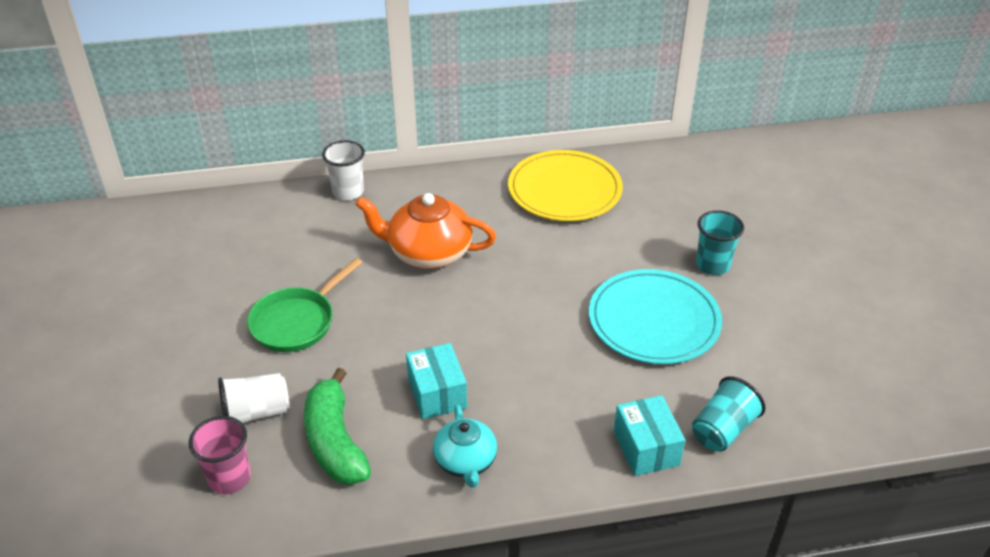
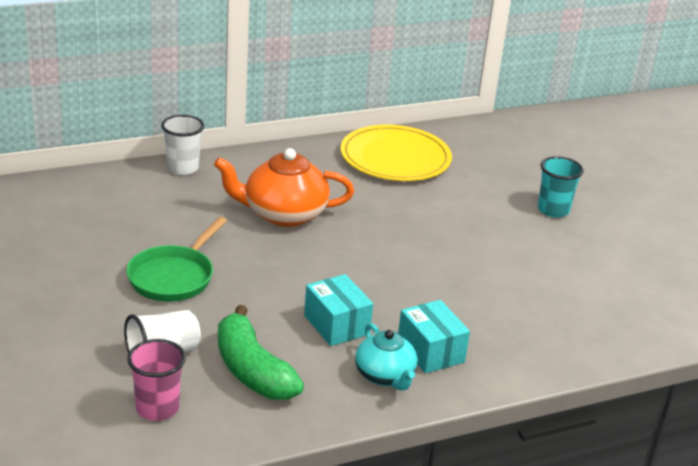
camera: 15 degrees left, 10 degrees down
turquoise plate [589,269,722,364] -> none
turquoise box [614,395,685,476] -> turquoise box moved to [398,300,470,374]
turquoise cup [692,376,766,452] -> none

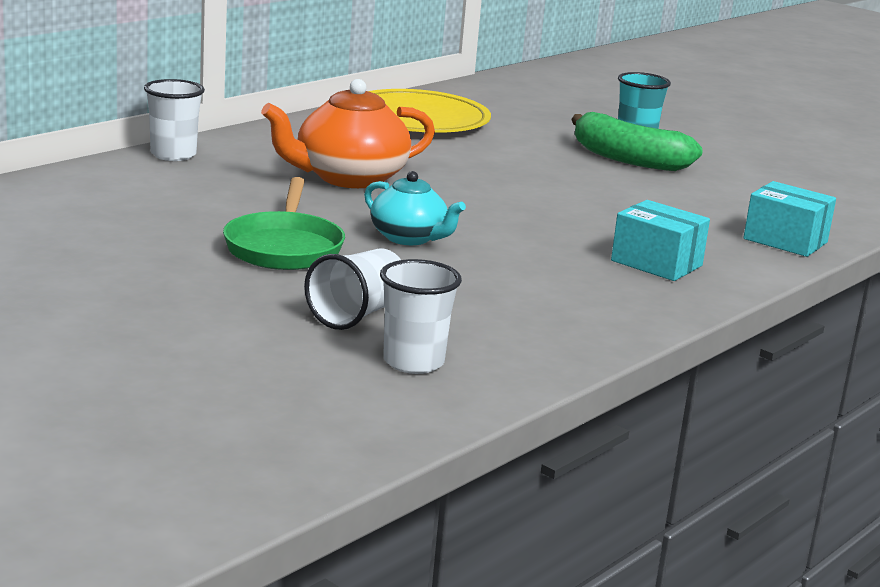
camera: 25 degrees left, 10 degrees down
pink cup [127,339,186,421] -> white cup [380,259,462,374]
green banana [218,305,304,400] -> green banana moved to [571,112,703,171]
turquoise box [304,274,373,346] -> turquoise box moved to [743,181,836,257]
turquoise teapot [355,323,418,391] -> turquoise teapot moved to [364,171,466,245]

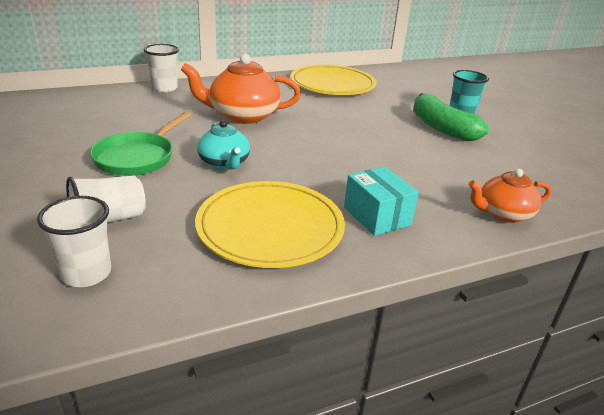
camera: 25 degrees right, 10 degrees up
turquoise box [743,181,836,257] -> orange teapot [469,169,551,223]
none -> yellow plate [195,181,345,268]

